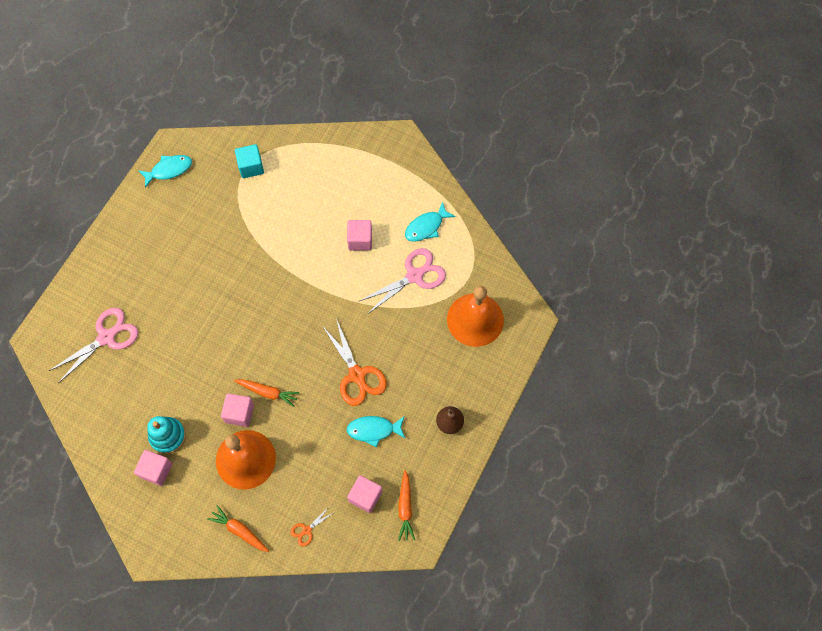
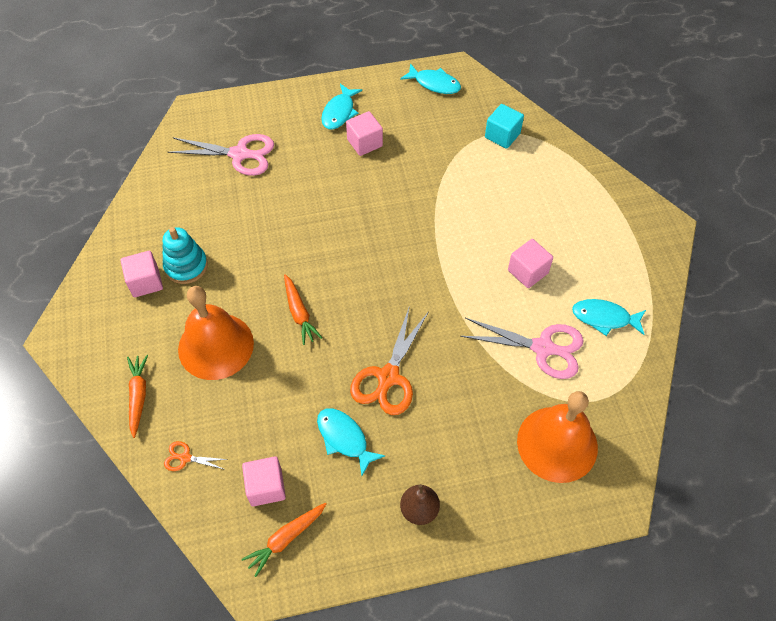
camera: 50 degrees right, 10 degrees down
pink cube [221,393,254,427] -> pink cube moved to [346,111,383,156]
none -> turquoise fish [321,84,362,130]

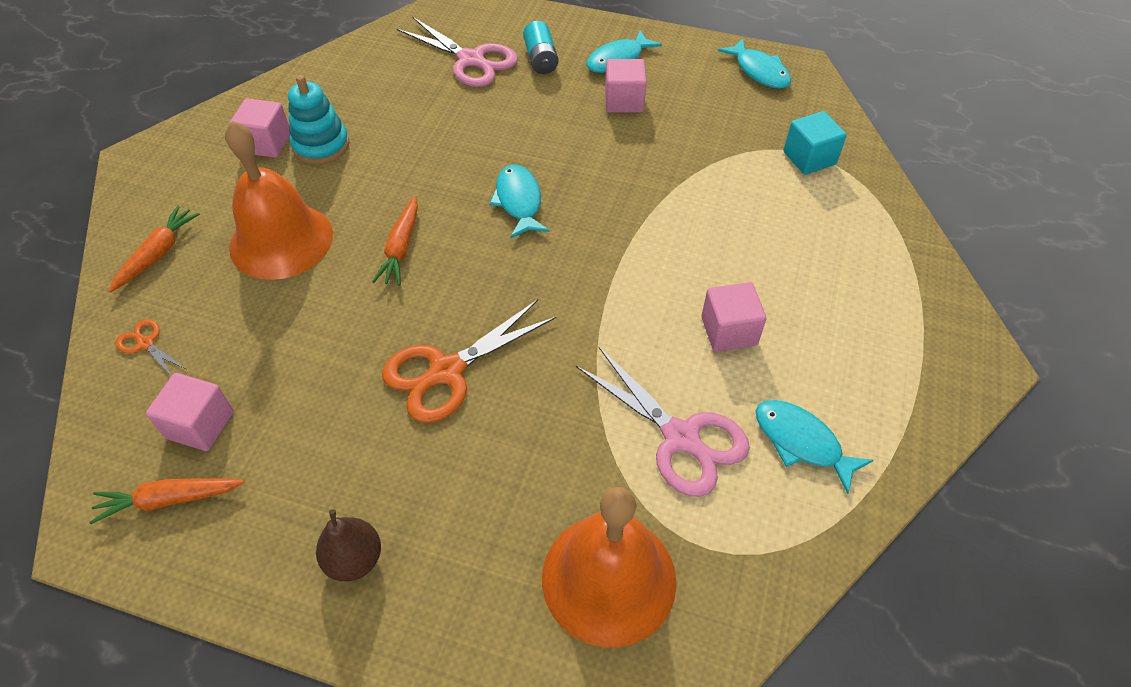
camera: 30 degrees right, 5 degrees down
turquoise fish [317,408,385,476] -> turquoise fish moved to [489,165,549,238]
none -> turquoise battery [523,21,558,74]

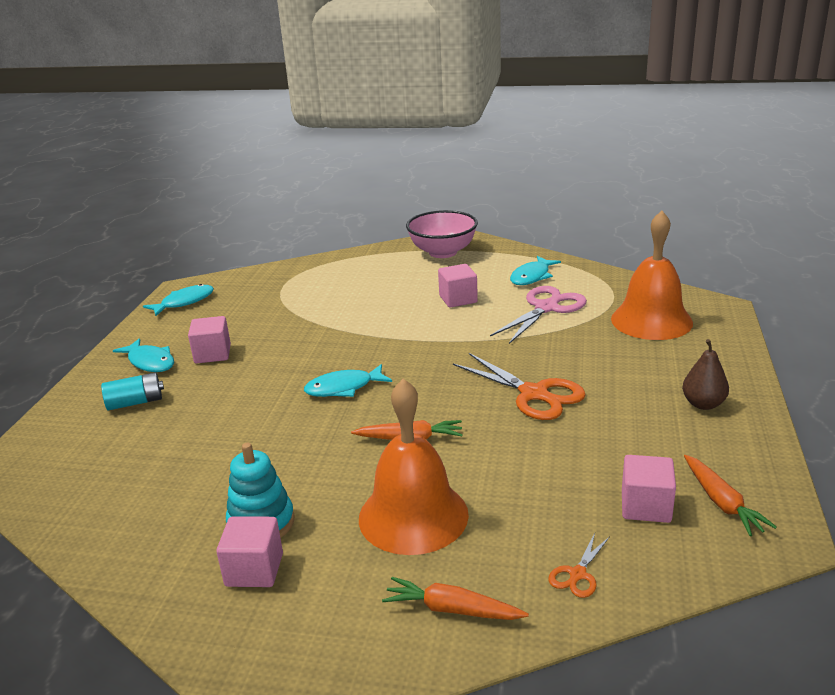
camera: 95 degrees left, 25 degrees down
pink scissors [397,17,518,87] -> none
turquoise cube [783,111,847,175] -> none
none -> pink bowl [406,210,478,258]

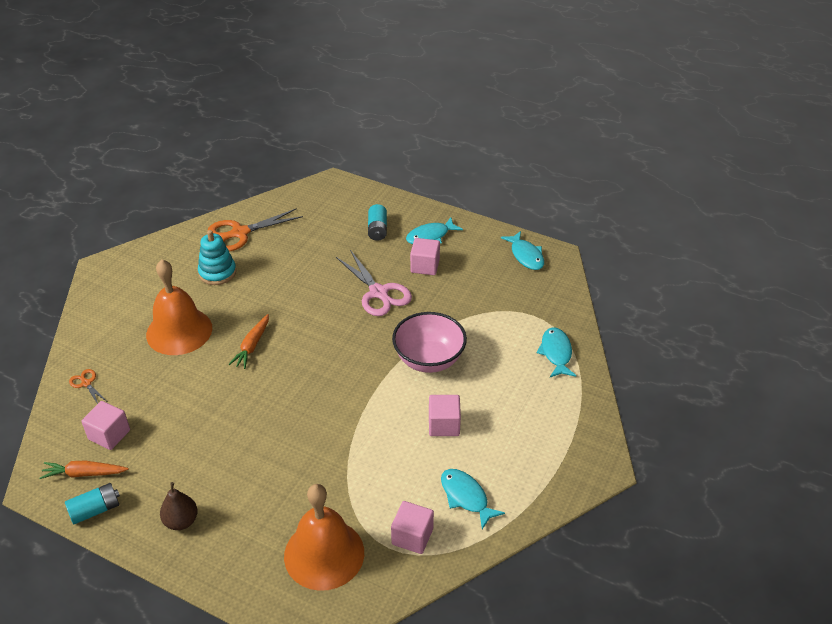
camera: 105 degrees right, 15 degrees up
pink cube [216,517,283,587] -> pink cube moved to [391,501,434,554]
turquoise fish [304,364,392,397] -> turquoise fish moved to [537,327,576,377]
orange carrot [382,577,529,620] -> none
pink bowl [406,210,478,258] -> pink bowl moved to [392,312,467,373]
orange scissors [453,353,586,420] -> orange scissors moved to [208,208,303,251]
pink scissors [490,286,587,344] -> pink scissors moved to [336,250,412,316]
none -> turquoise battery [65,483,120,524]

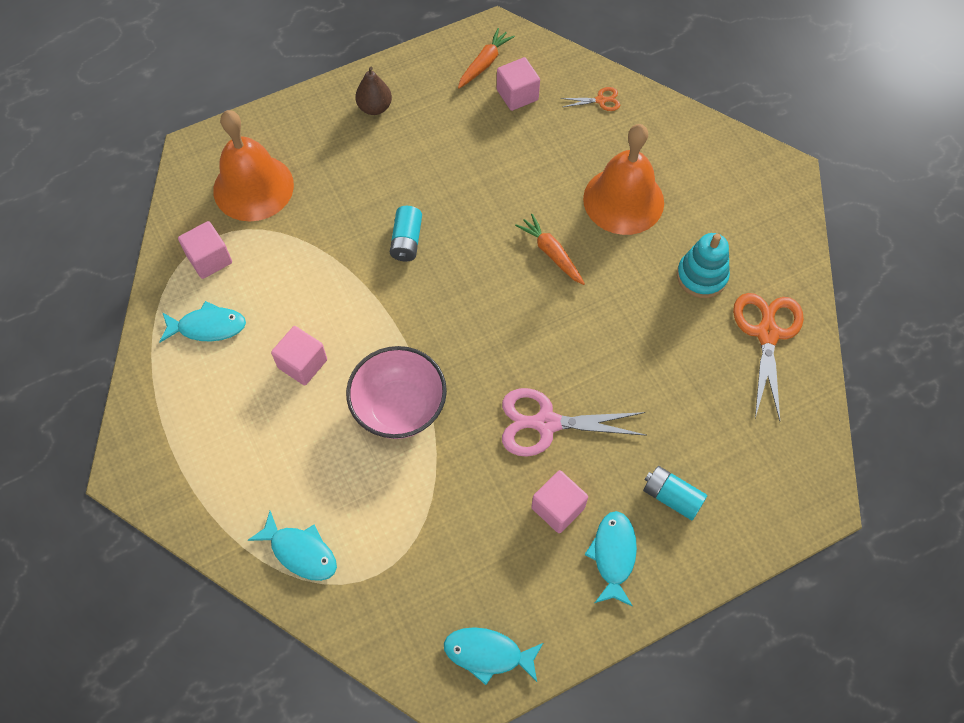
camera: 125 degrees right, 20 degrees up
turquoise battery [65,483,120,524] -> turquoise battery moved to [390,206,422,262]

